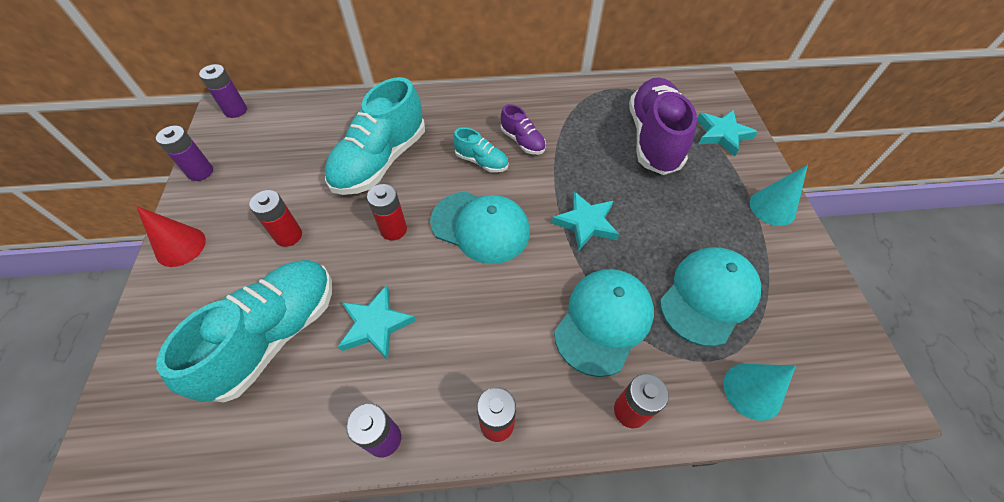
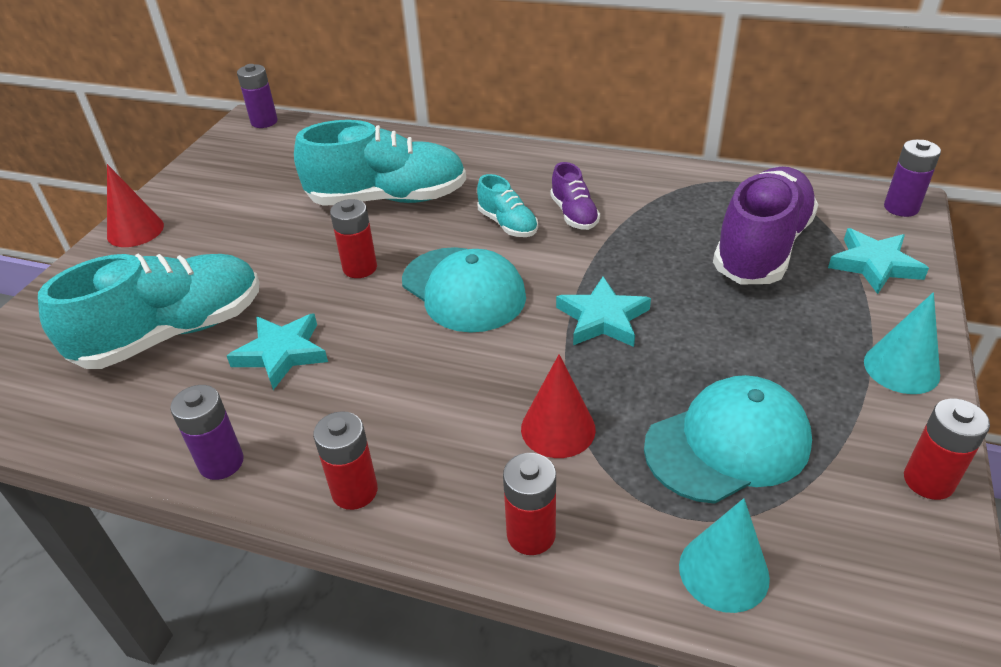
camera: 25 degrees right, 15 degrees down
purple battery [156,126,213,181] -> purple battery moved to [884,140,941,217]
red battery [249,190,302,247] -> red battery moved to [904,398,990,500]
turquoise shoe [325,77,425,195] -> turquoise shoe turned 150 degrees counterclockwise [294,120,466,206]
turquoise cap [554,269,654,377] -> red cone [521,354,596,458]

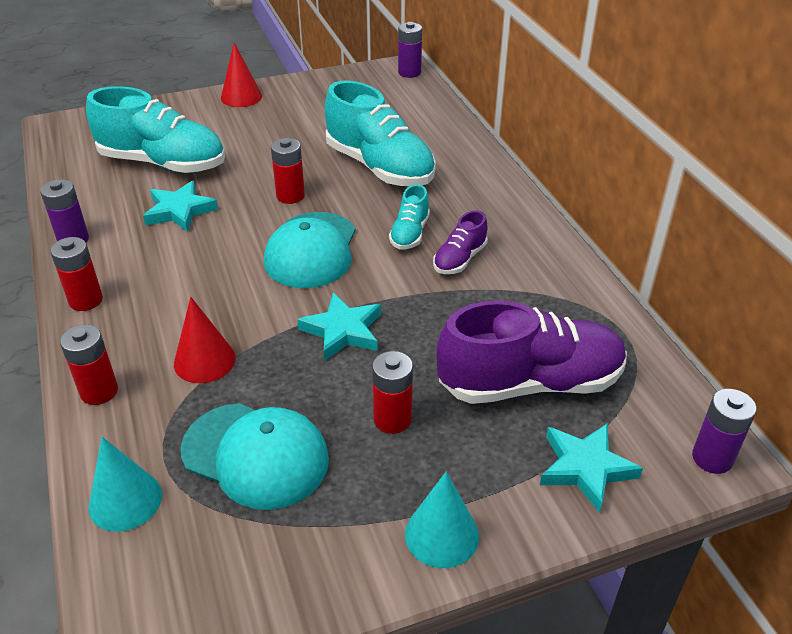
camera: 50 degrees right, 0 degrees up
red battery [904,398,990,500] -> red battery moved to [372,351,413,434]

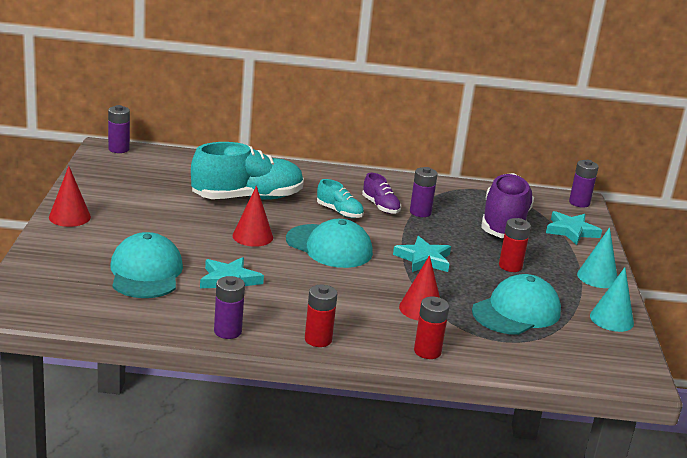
camera: 70 degrees left, 15 degrees down
turquoise shoe [86,86,225,173] -> turquoise cap [110,232,183,298]
turquoise cone [88,437,162,532] -> turquoise cone moved to [590,267,634,332]
red battery [271,138,305,204] -> red cone [233,186,273,247]
none -> purple battery [410,167,438,217]

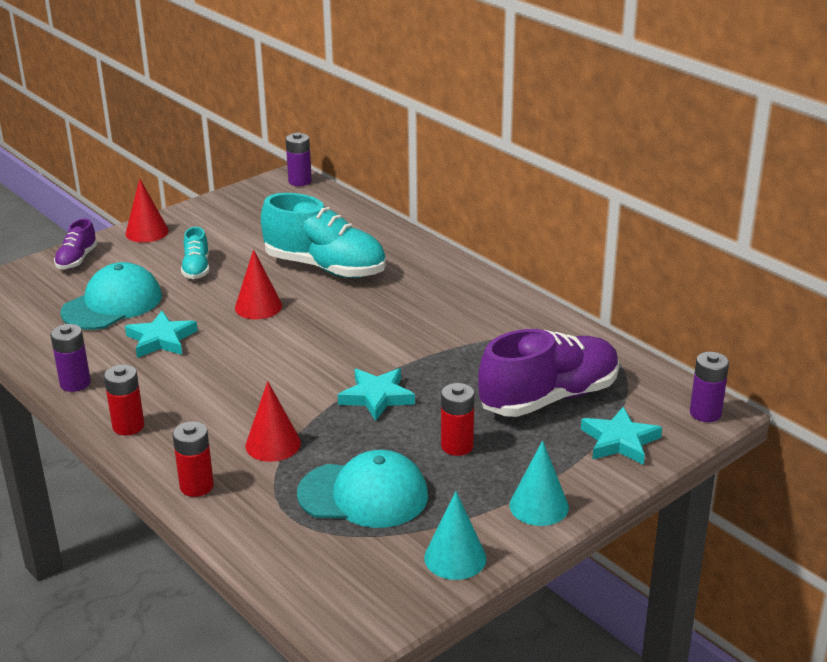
camera: 50 degrees right, 5 degrees up
turquoise cap [286,219,373,268] -> none
turquoise shoe [317,179,364,218] -> turquoise shoe moved to [181,227,210,279]
purple shoe [362,173,401,214] -> purple shoe moved to [54,219,98,269]
purple battery [410,167,438,217] -> none

